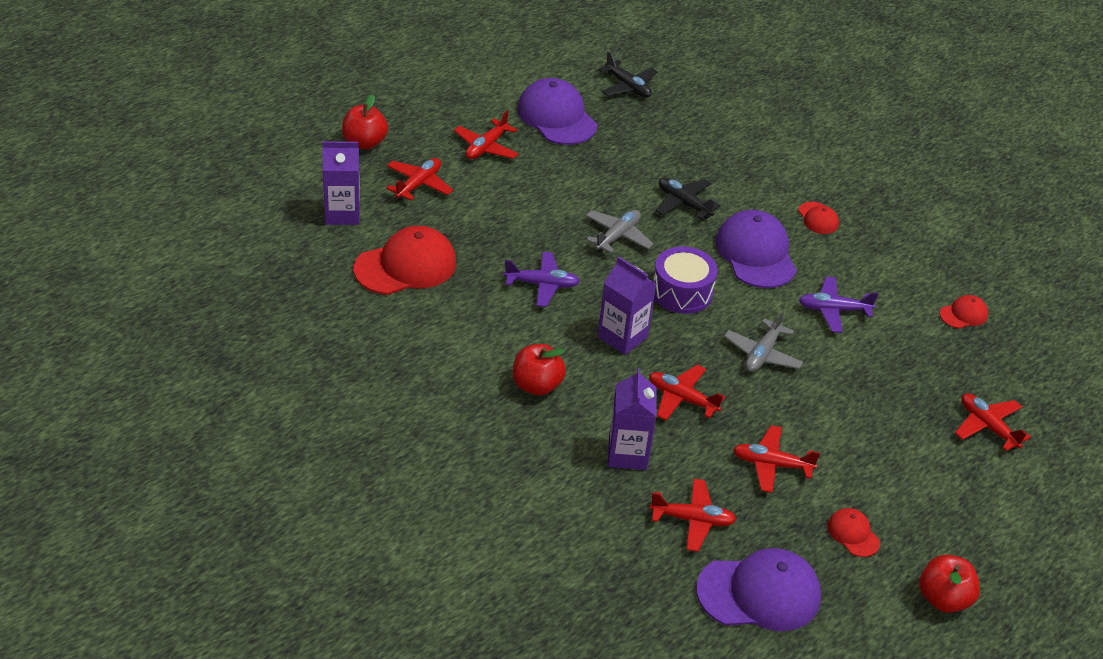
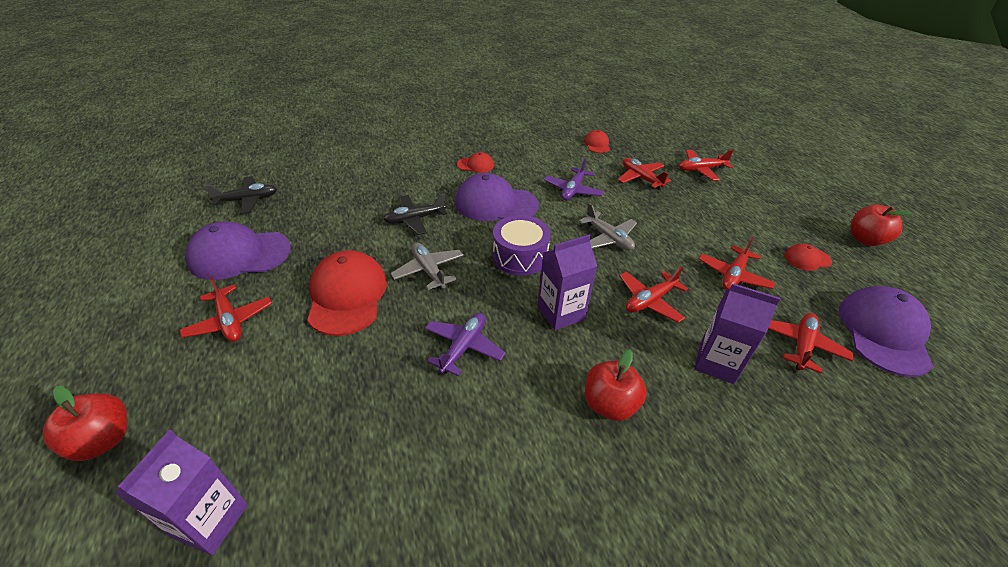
camera: 65 degrees left, 0 degrees up
red cap [354,226,456,295] -> red cap moved to [307,250,387,336]
red plane [386,158,453,201] -> red plane moved to [618,158,671,190]

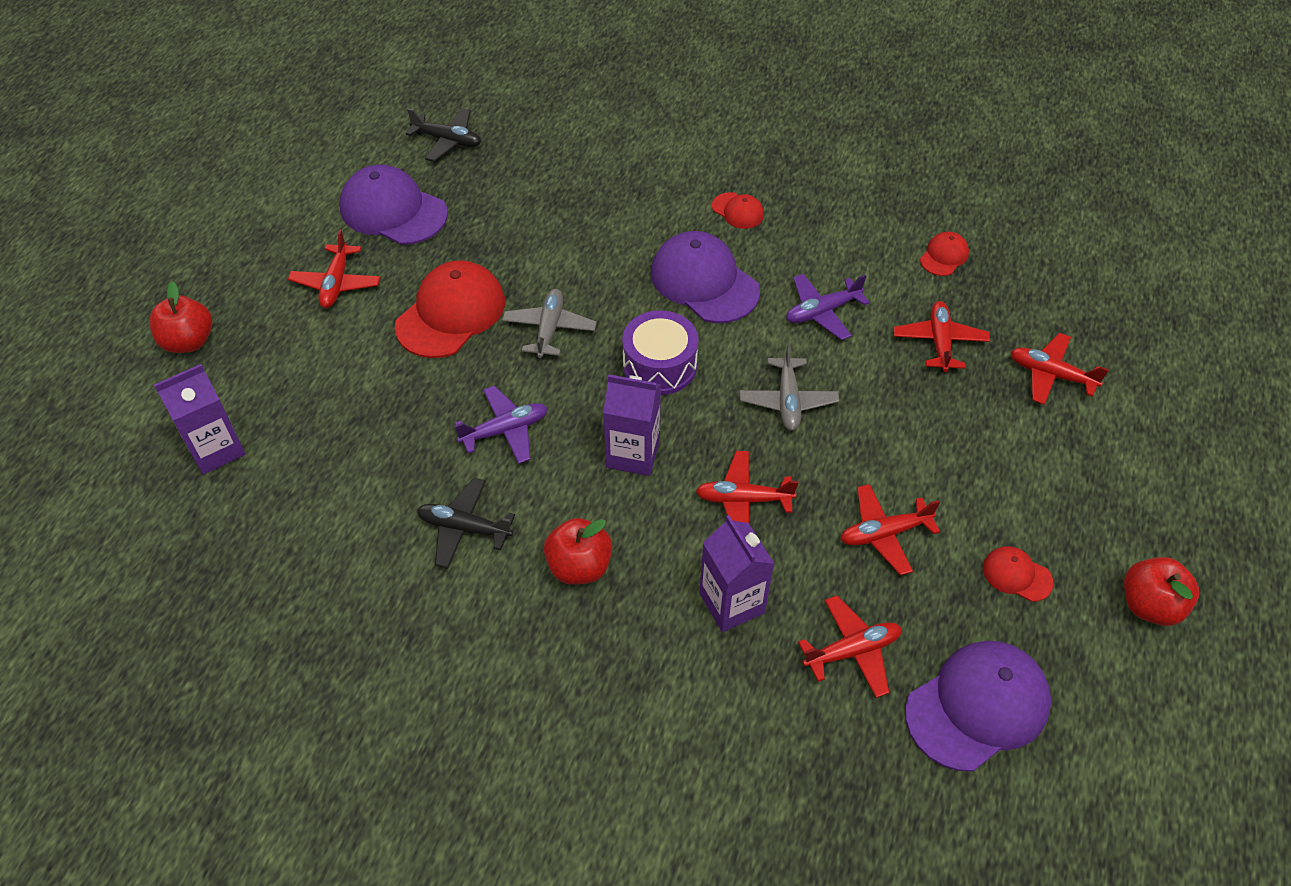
camera: 40 degrees right, 10 degrees up
black plane [383,193,447,235] -> black plane moved to [417,478,515,569]

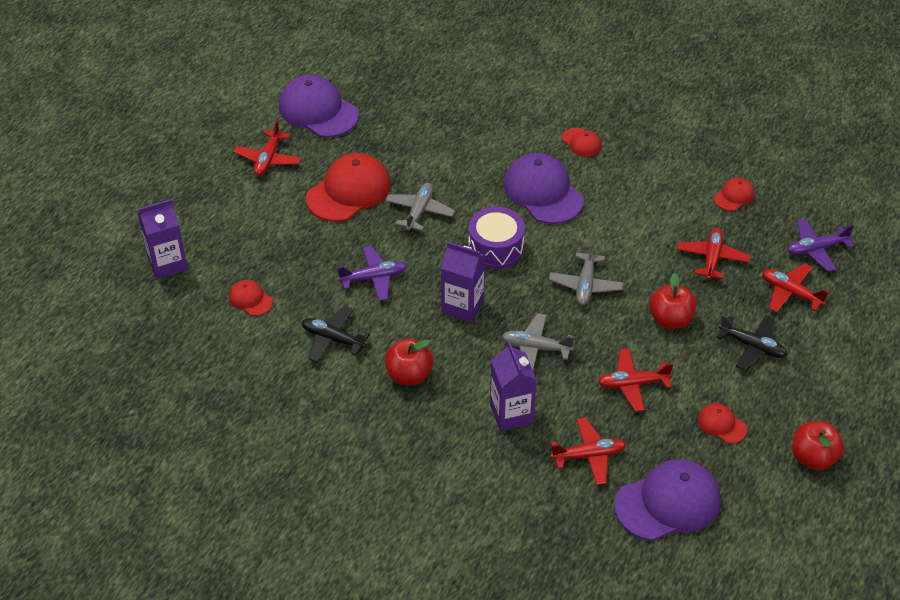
camera: 10 degrees right, 5 degrees down
red apple [149,282,213,353] -> red apple moved to [649,273,697,329]
black plane [406,108,481,162] -> black plane moved to [716,315,788,370]
red plane [696,451,798,523] -> grey plane [502,313,574,370]
purple plane [786,274,870,340] -> purple plane moved to [787,218,854,272]
none -> red cap [229,280,273,316]

